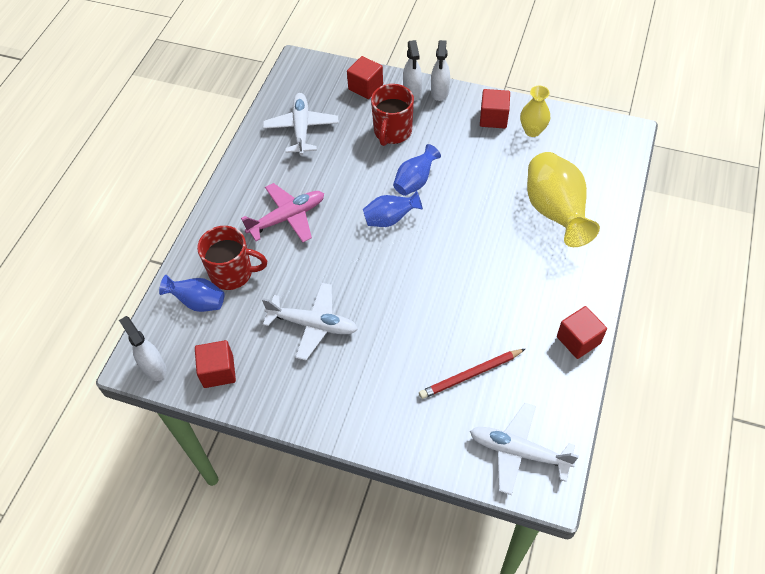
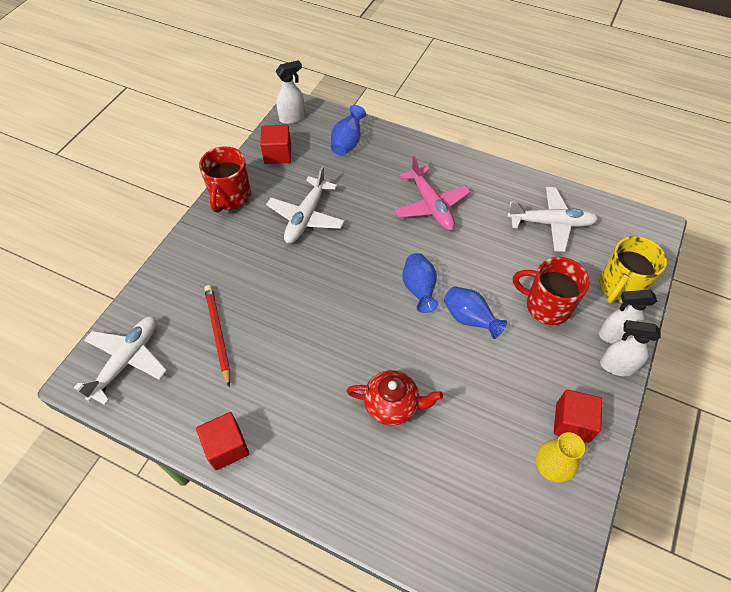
camera: 95 degrees right, 0 degrees up
red mug [197,226,267,290] -> red mug moved to [199,146,251,213]
red cube [347,56,383,99] -> yellow mug [599,236,667,303]
yellow vase [527,152,600,247] -> none
none -> red teapot [346,370,443,426]

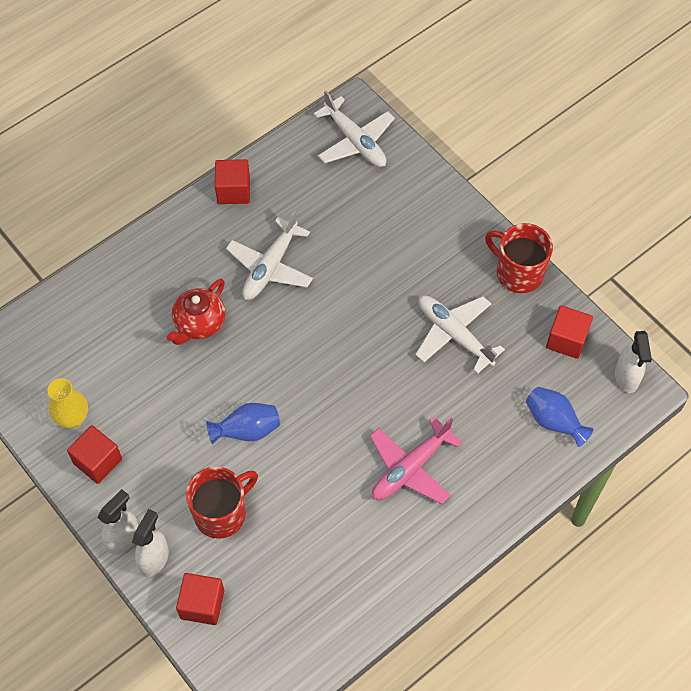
camera: 115 degrees right, 5 degrees up
red pencil [204,285,230,387] -> none
pink plane [394,156,470,231] -> pink plane turned 45 degrees counterclockwise [370,416,462,504]
blue vase [402,253,438,313] -> none
white plane [507,187,598,252] -> white plane moved to [226,211,313,300]
yellow mug [599,236,667,303] -> red cube [176,573,224,625]

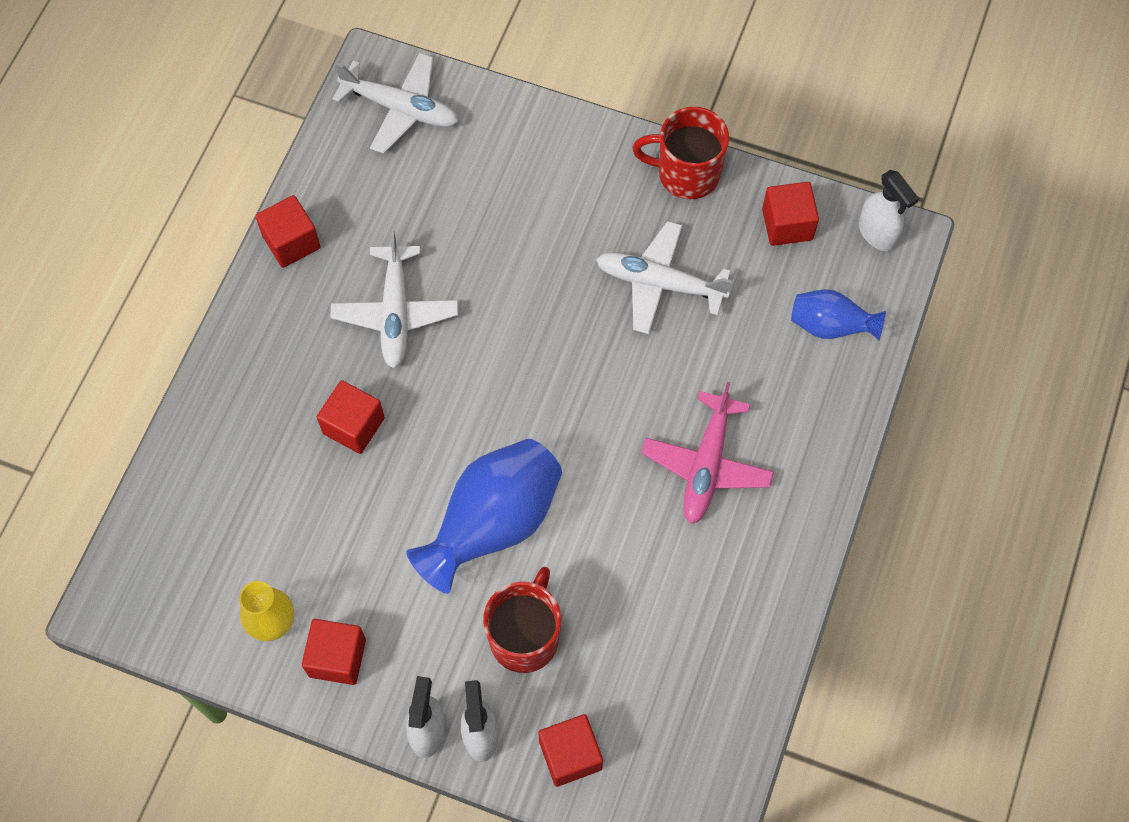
camera: 30 degrees left, 5 degrees up
red teapot [166,279,226,345] -> red cube [317,380,385,454]
blue vase [206,403,280,444] -> blue vase [407,439,562,594], size x1.79

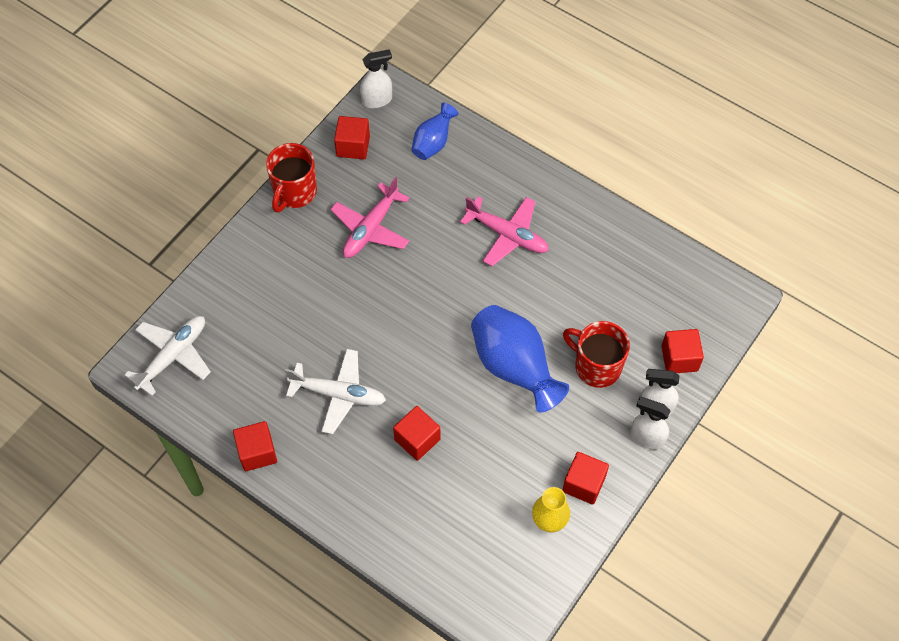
camera: 75 degrees left, 5 degrees down
white plane [596,221,732,334] -> pink plane [330,177,409,258]

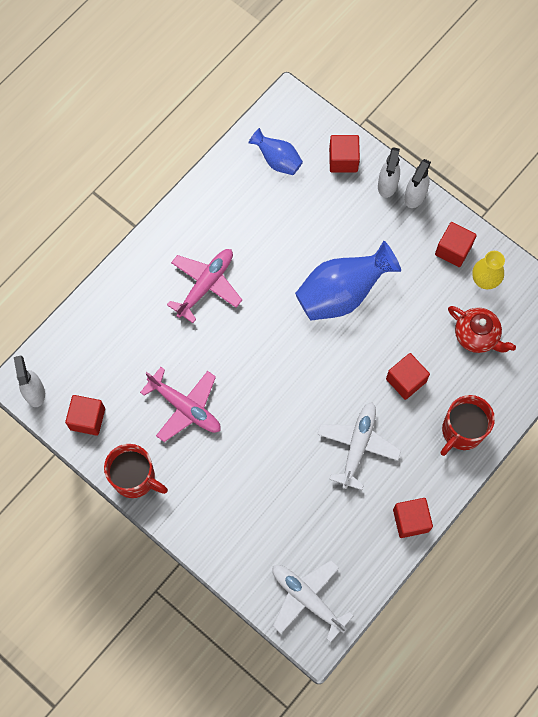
camera: 85 degrees left, 10 degrees up
blue vase [411,103,458,160] -> blue vase moved to [248,128,303,175]
red mug [563,321,630,388] -> red mug moved to [440,395,495,456]
none -> red teapot [448,306,516,353]

